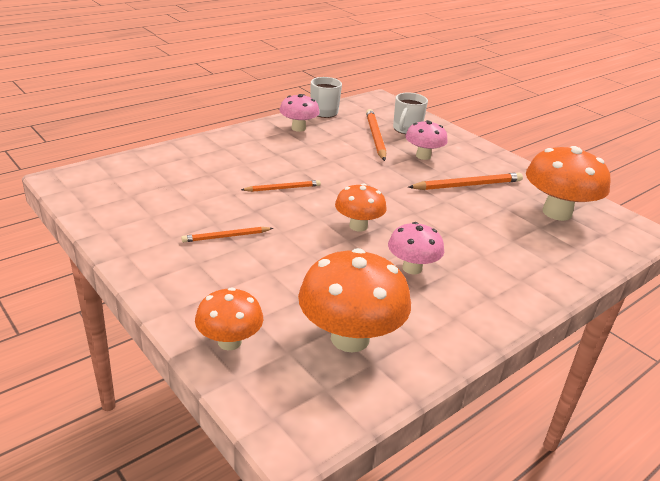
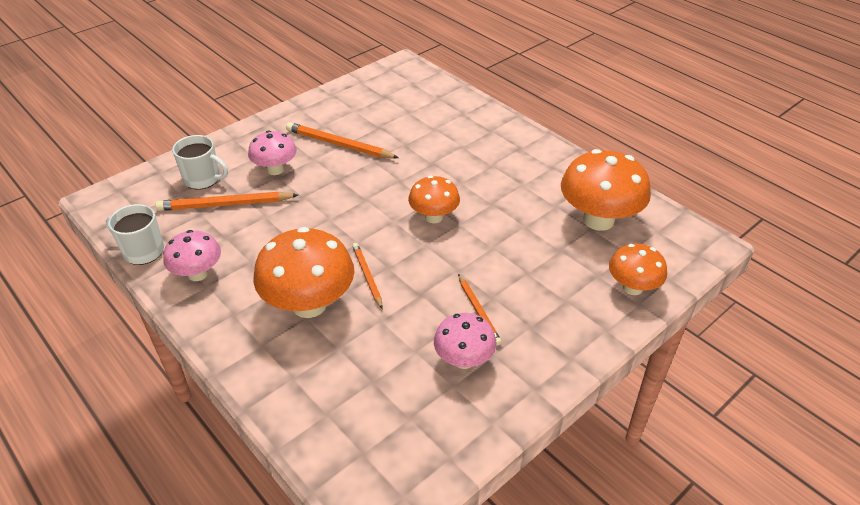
camera: 90 degrees left, 10 degrees up
pink mushroom [388,222,444,274] -> pink mushroom moved to [434,313,497,369]
orange pencil [408,172,523,190] -> orange pencil turned 45 degrees counterclockwise [286,122,399,159]
orange mushroom [526,146,610,221] -> orange mushroom moved to [253,227,354,318]

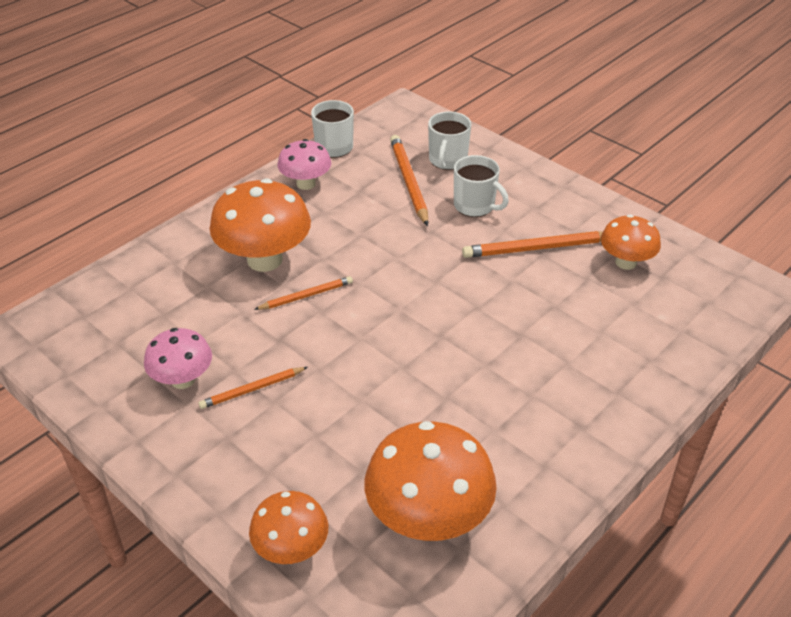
camera: 85 degrees right, 0 degrees up
pink mushroom [248,130,297,175] -> white mug [454,155,509,217]
orange pencil [286,122,399,159] -> orange pencil turned 120 degrees counterclockwise [462,231,603,258]
orange mushroom [408,176,460,223] -> orange mushroom moved to [601,215,661,270]

